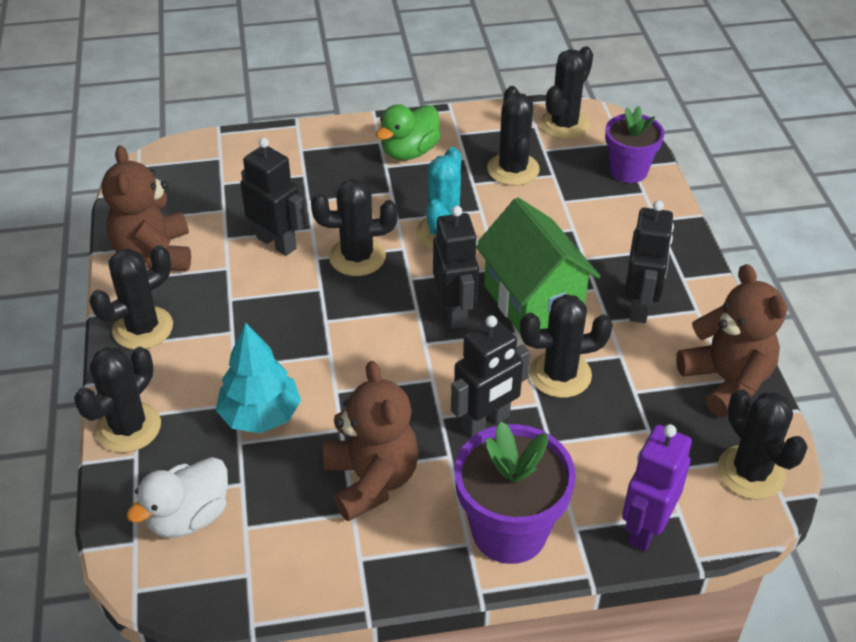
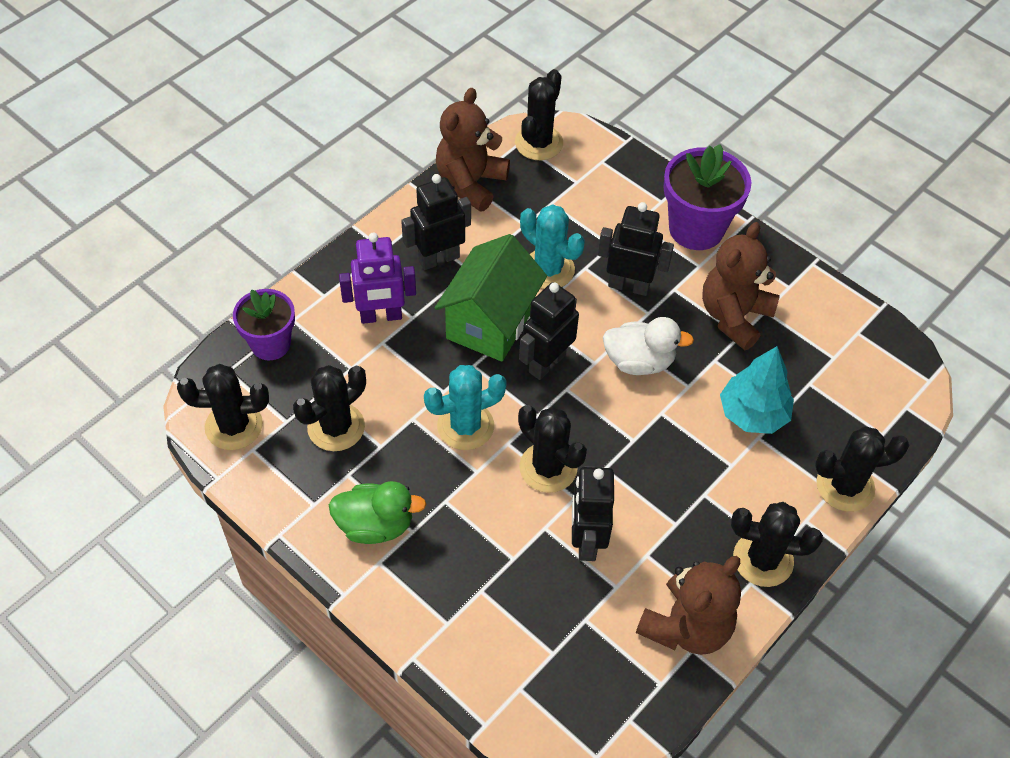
camera: 130 degrees left, 10 degrees up
white duck [126,457,228,538] -> white duck moved to [603,317,694,375]
black cactus [520,294,613,398] -> turquoise cactus [520,204,585,289]
purple robot [622,424,692,551] -> purple robot moved to [339,233,416,324]

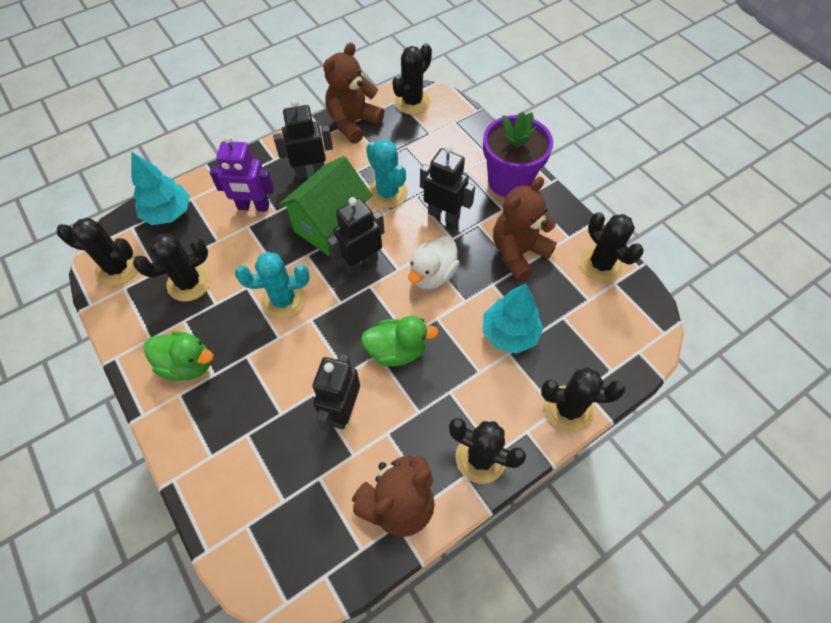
camera: 15 degrees right, 5 degrees up
purple flower pot [233,289,295,360] -> turquoise tree [131,152,190,225]
black cactus [518,405,587,493] -> black cactus moved to [580,212,644,282]
white duck [603,317,694,375] -> white duck turned 105 degrees clockwise [408,236,460,289]
none -> green duck [361,316,439,366]

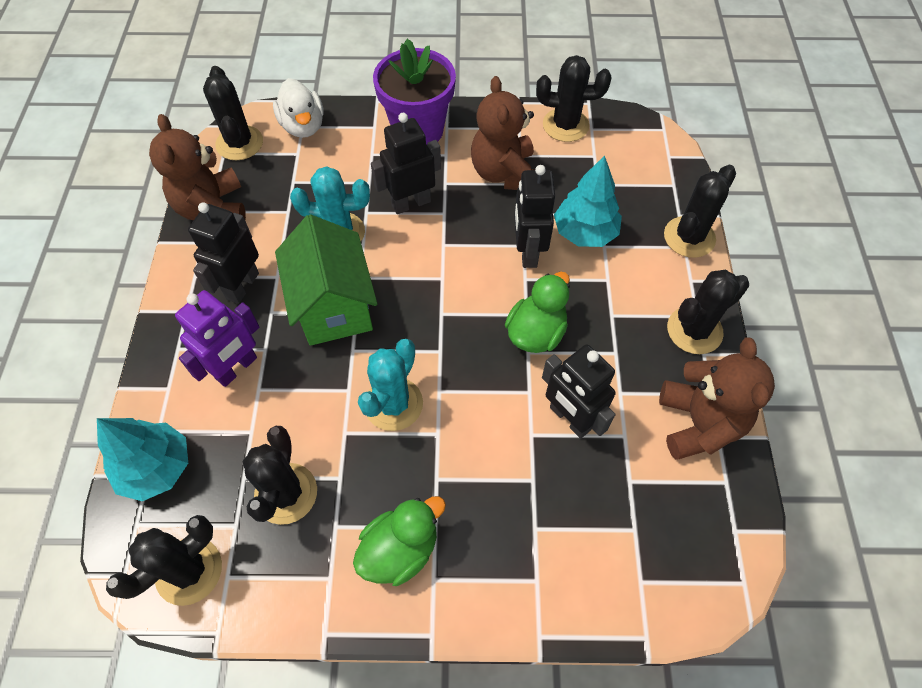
camera: 55 degrees left, 0 degrees up
black robot [327,197,384,275] -> black robot moved to [514,165,555,268]
white duck [408,236,460,289] -> white duck moved to [273,78,324,138]

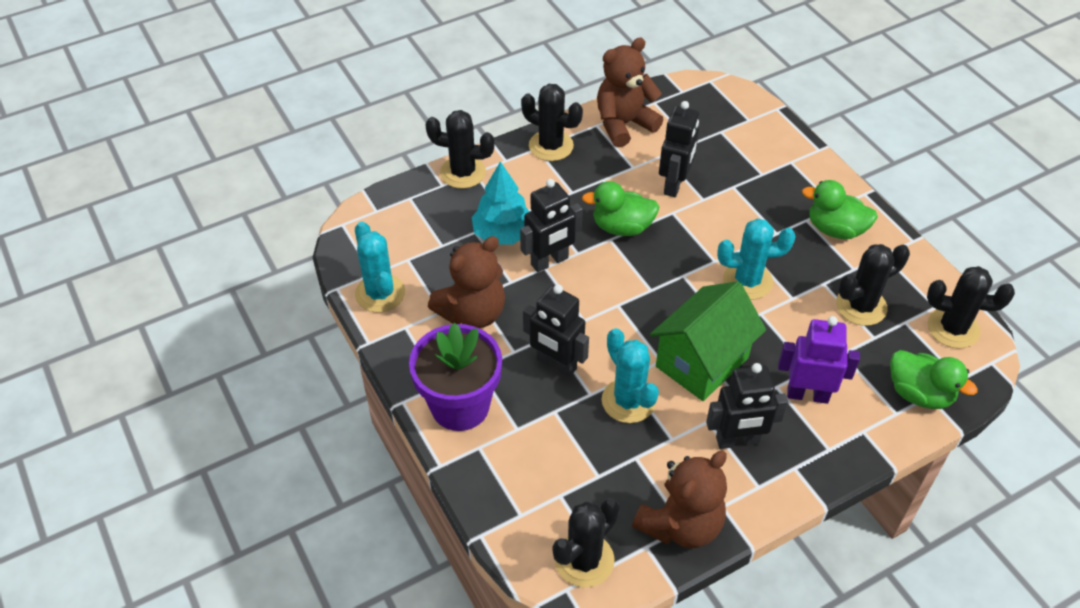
camera: 120 degrees left, 10 degrees down
turquoise tree [97,418,188,501] -> green duck [890,350,978,409]
white duck [273,78,324,138] -> none
black cactus [536,55,611,142] -> turquoise cactus [355,221,405,313]

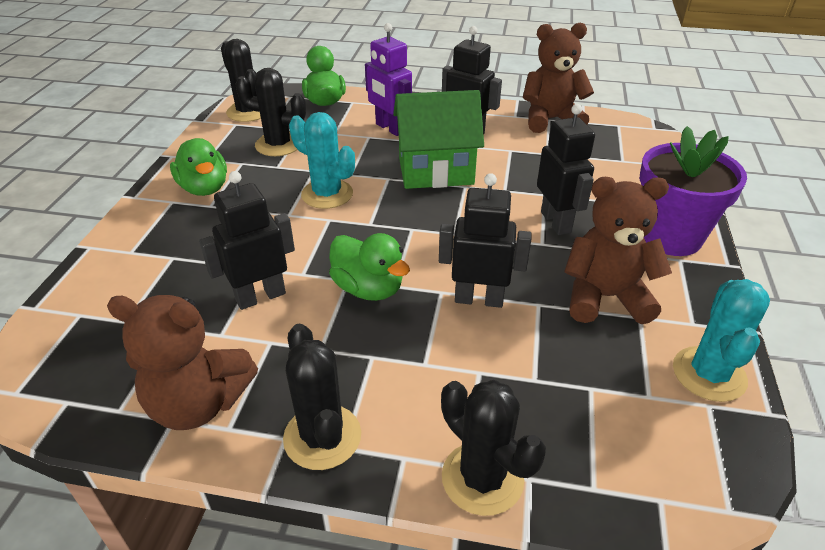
camera: 140 degrees left, 10 degrees down
turquoise tree [472,161,529,245] -> none
black cactus [552,498,620,588] -> none
turquoise cactus [602,328,659,423] -> none

